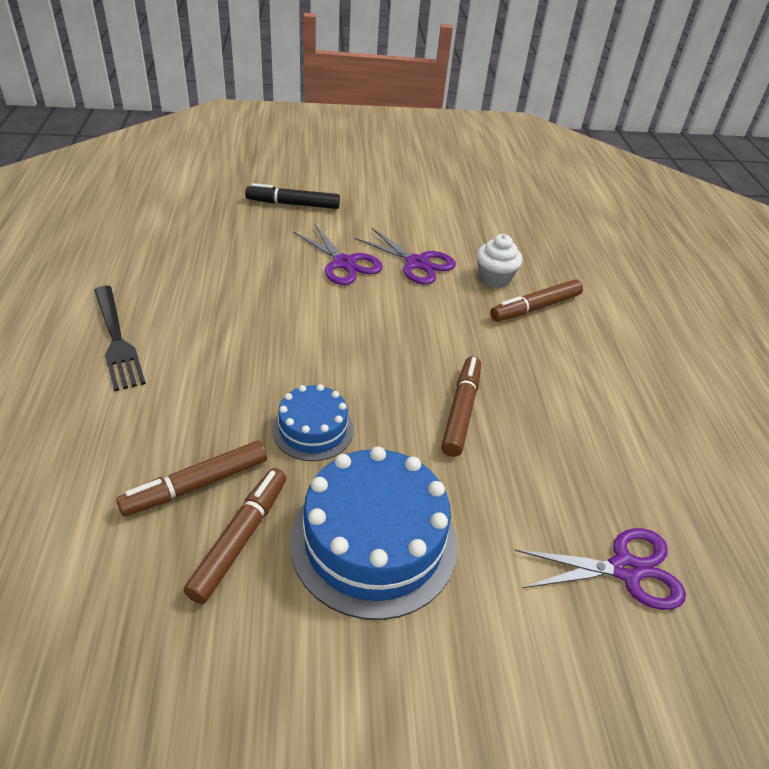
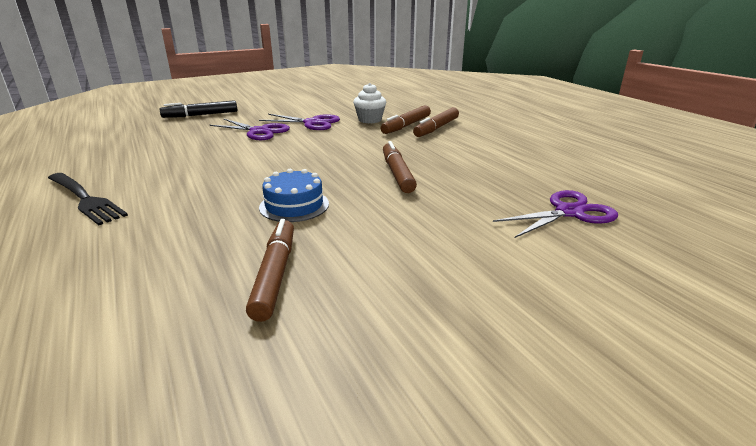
camera: 20 degrees left, 15 degrees down
brown marker [116,441,267,516] -> brown marker moved to [413,107,459,137]
blue cake [290,446,457,620] -> none

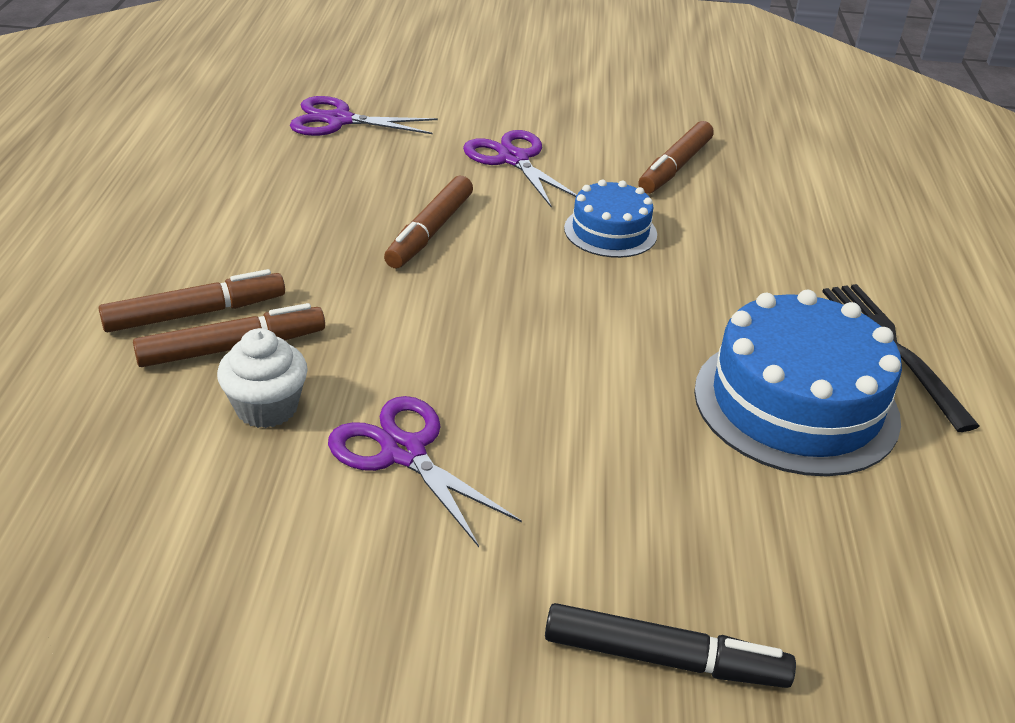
camera: 150 degrees left, 10 degrees up
purple scissors [210,119,290,140] -> purple scissors moved to [463,130,577,208]
none -> blue cake [694,290,902,476]

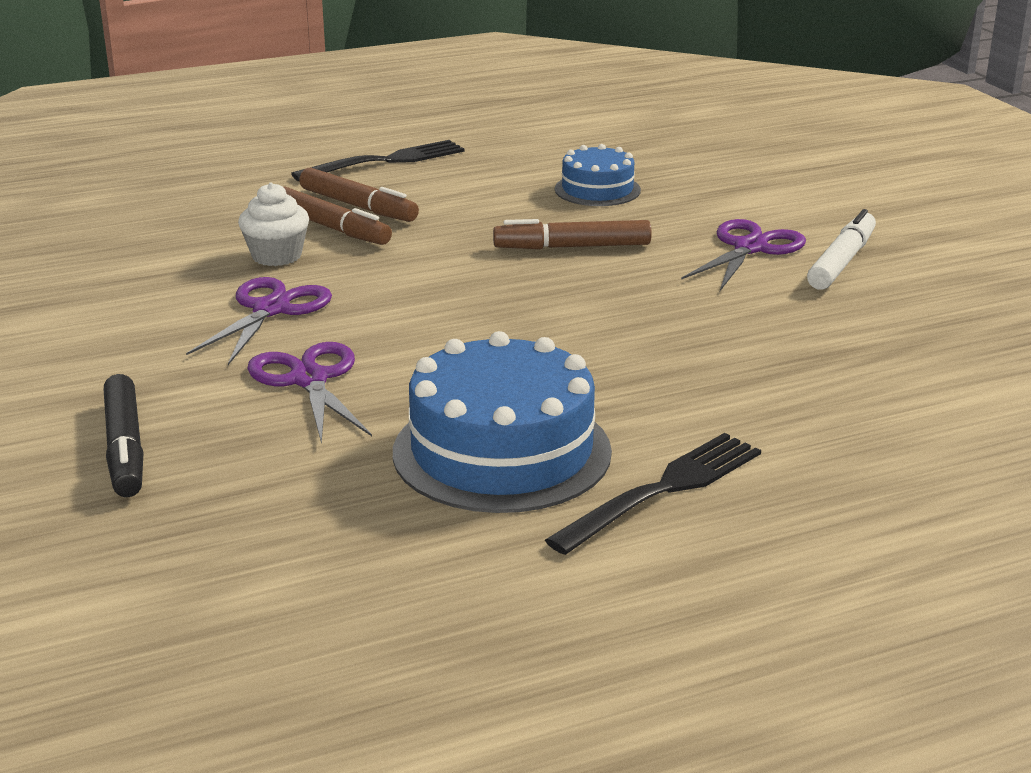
camera: 65 degrees right, 10 degrees down
purple scissors [290,96,438,136] -> purple scissors moved to [247,342,372,444]
blue cake [564,179,657,258] -> blue cake moved to [555,144,641,206]
brown marker [638,121,714,194] -> none
none -> black fork [291,140,465,181]
none -> white marker [807,209,876,290]

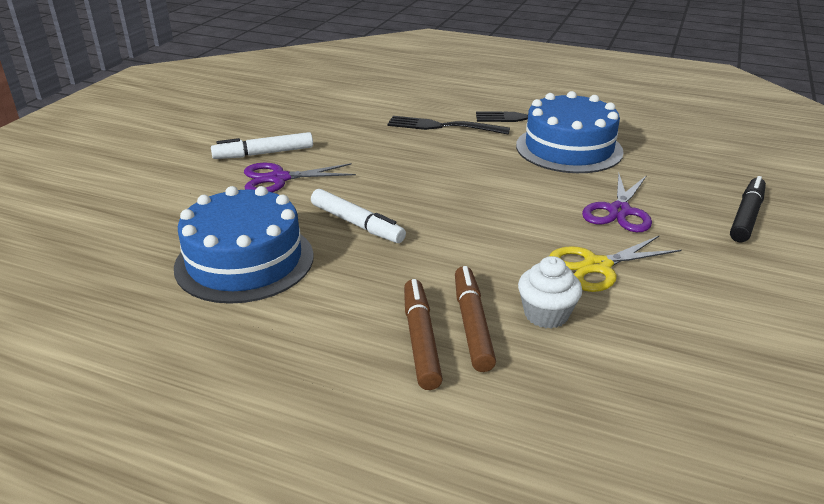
camera: 135 degrees left, 5 degrees up
purple scissors [186,277,332,365] -> yellow scissors [549,236,682,292]
black fork [291,140,465,181] -> black fork moved to [388,116,510,134]
brown marker [493,219,652,249] -> white marker [311,189,406,243]
blue cake [555,144,641,206] -> blue cake [174,186,313,304], size x1.79

